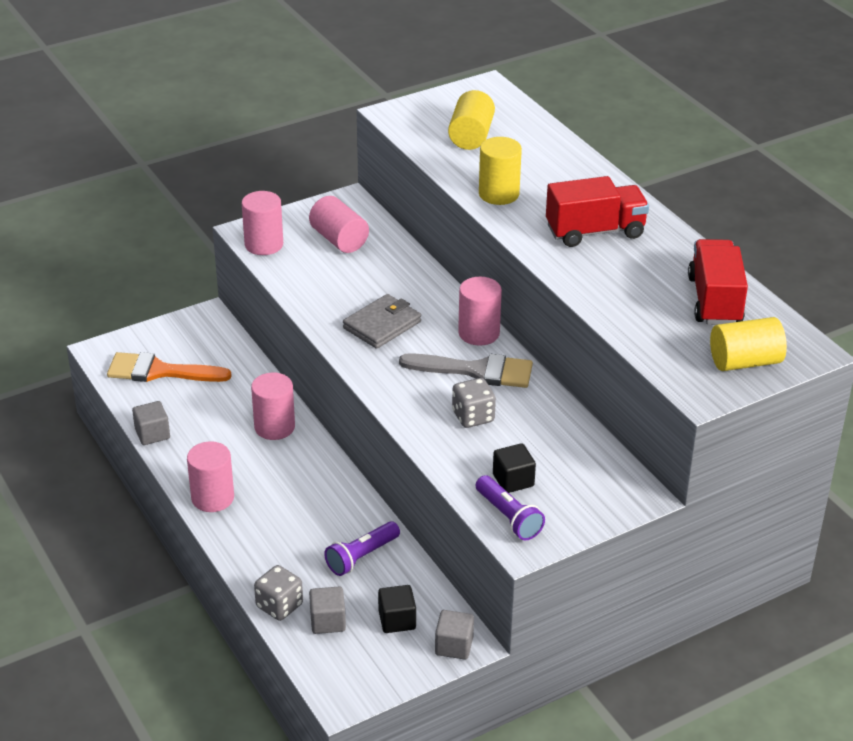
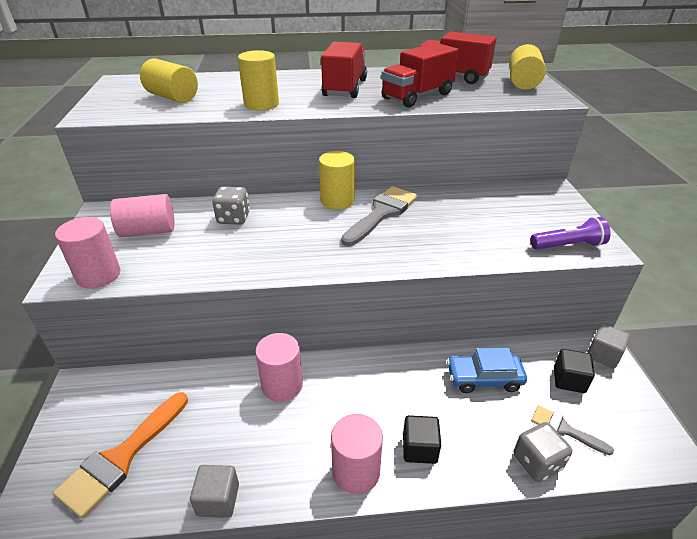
camera: 65 degrees left, 0 degrees up
grey cube [309,587,346,634] -> grey brush [531,405,614,455]
purple flashlight [324,521,400,576] -> blue car [447,348,527,393]
grey wallet [343,294,421,349] -> none
grey dice [452,378,496,428] -> grey dice moved to [212,186,250,224]
pink cylinder [458,277,502,346] -> yellow cylinder [319,151,355,209]
black cube [493,443,536,493] -> black cube moved to [403,415,441,464]
none -> red truck [381,43,459,107]

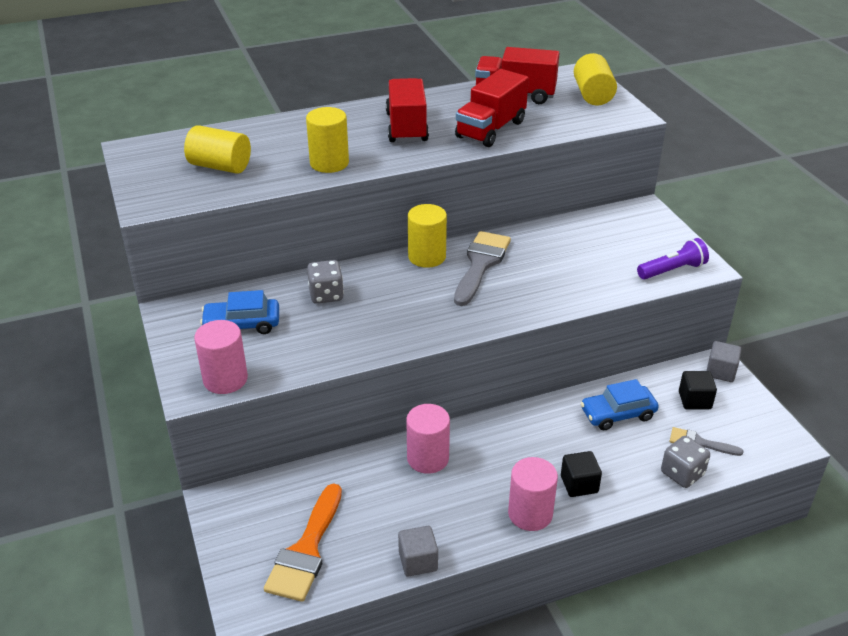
camera: 15 degrees left, 0 degrees up
pink cylinder [110,194,175,237] -> blue car [200,290,279,334]

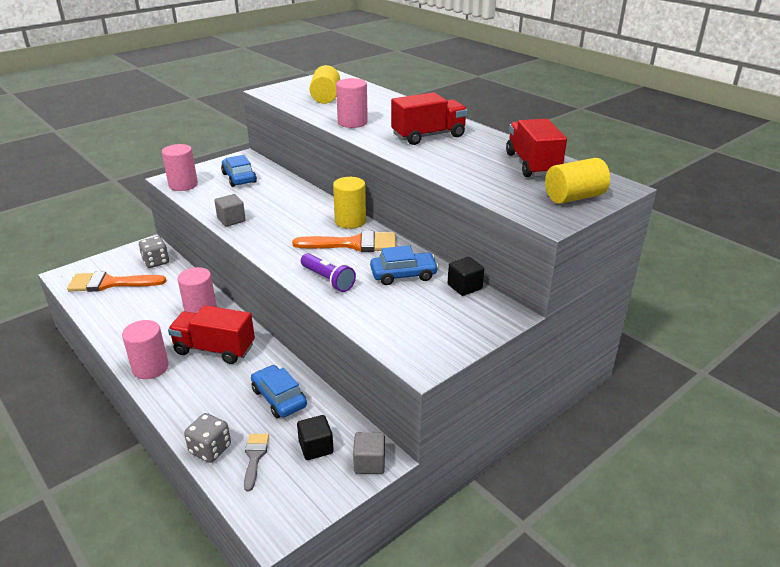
camera: 70 degrees right, 5 degrees down
yellow cylinder [306,107,349,173] -> pink cylinder [336,78,368,128]
grey dice [307,260,344,304] -> grey dice moved to [139,236,169,268]
grey cube [398,526,438,577] -> grey cube moved to [215,194,246,227]
grey brush [454,231,511,306] -> orange brush [292,231,396,252]
red truck [455,69,529,147] -> red truck moved to [168,305,255,364]
black cube [561,451,602,497] -> black cube moved to [448,257,484,296]
purple flashlight [637,238,709,279] -> purple flashlight moved to [301,253,356,292]
none -> blue car [370,245,439,285]

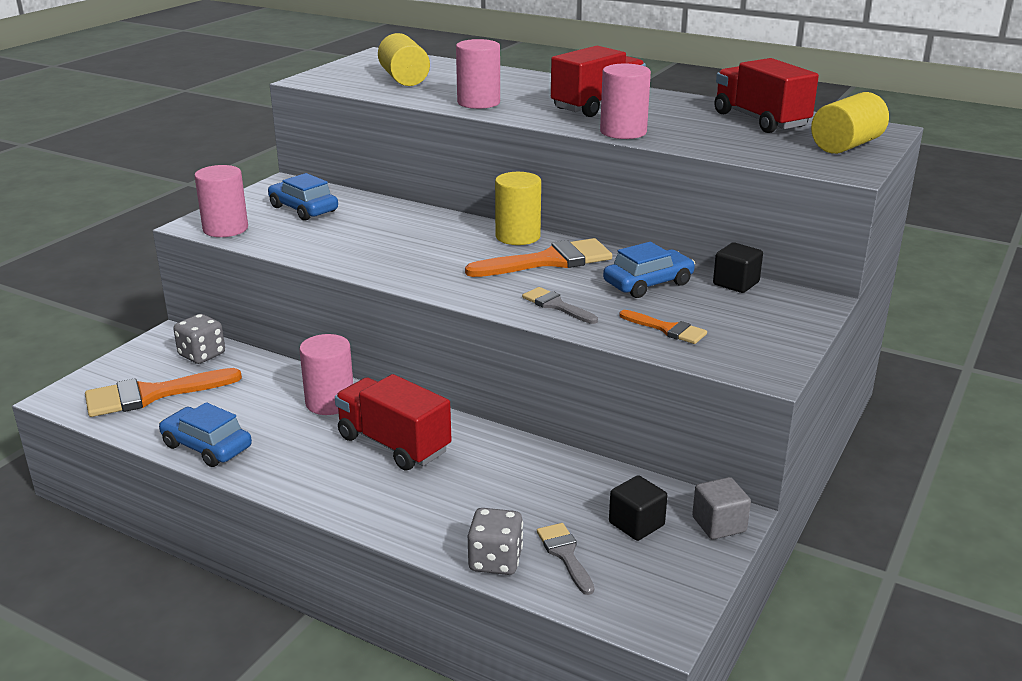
camera: 20 degrees left, 5 degrees down
pink cylinder [122,320,169,379] -> pink cylinder moved to [600,64,651,139]
red truck [168,305,255,364] -> red truck turned 45 degrees clockwise [335,374,451,471]
grey cube [215,194,246,227] -> none
blue car [251,365,307,418] -> blue car moved to [159,402,252,467]
purple flashlight [301,253,356,292] -> grey brush [522,287,598,324]
none -> orange brush [619,310,707,344]

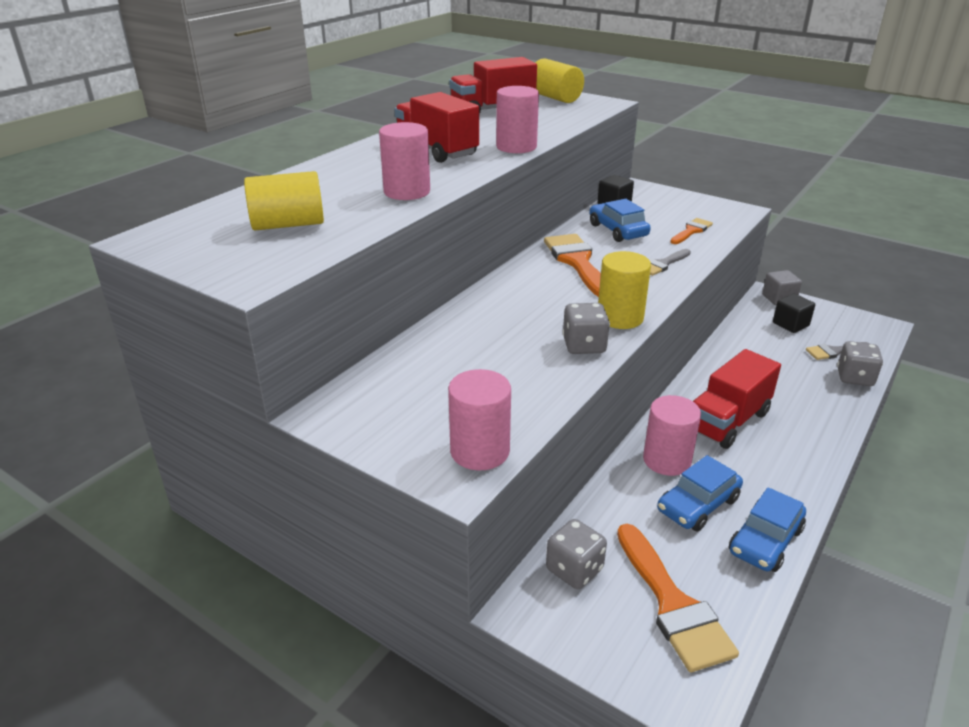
camera: 85 degrees left, 5 degrees up
blue car [268,173,338,221] -> blue car moved to [657,455,743,531]
yellow cylinder [495,172,541,245] -> yellow cylinder moved to [598,251,651,329]
none -> grey dice [563,303,610,354]

